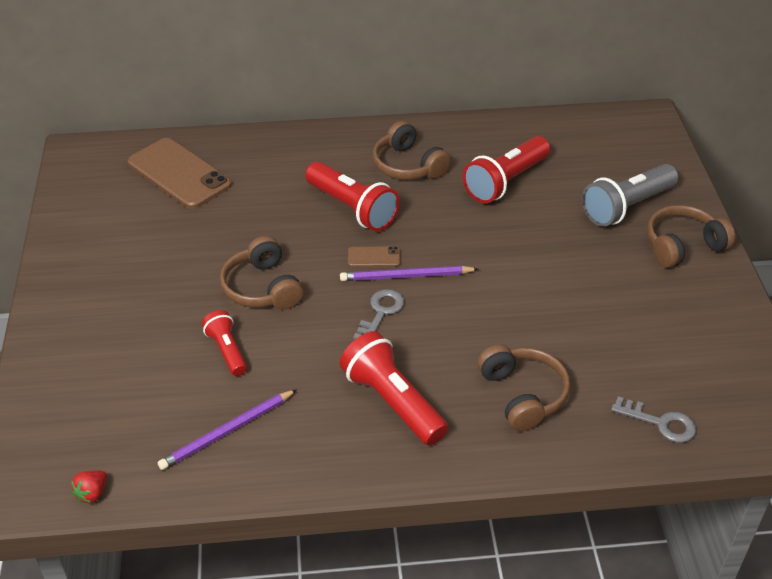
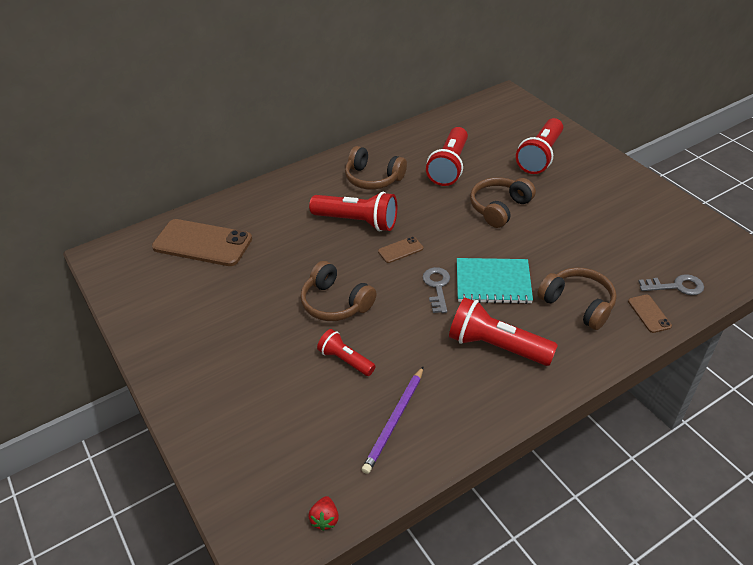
camera: 25 degrees left, 0 degrees up
purple pencil [340,266,478,281] -> none
grey flashlight [582,164,678,227] -> red flashlight [516,118,563,174]
brown headphones [647,205,735,268] -> brown headphones moved to [470,177,536,228]
none -> turquoise notebook [457,258,533,304]
none -> brown phone [628,295,672,333]

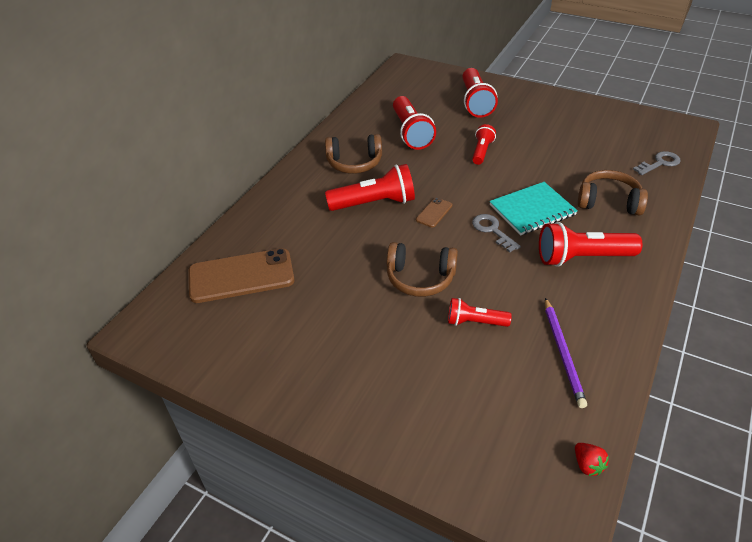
camera: 30 degrees left, 0 degrees up
brown headphones [470,177,536,228] -> red flashlight [472,124,496,165]
brown phone [628,295,672,333] -> none

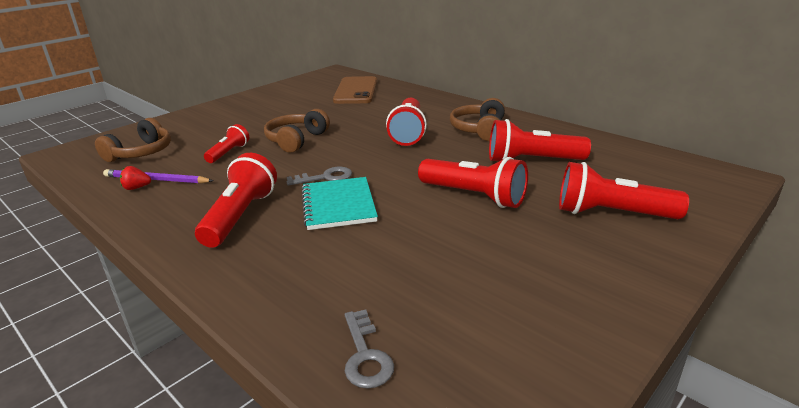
camera: 105 degrees right, 15 degrees down
brown phone [416,198,452,228] -> none
red flashlight [472,124,496,165] -> red flashlight [418,157,528,208], size x1.72
red strawberry [575,443,609,476] -> red strawberry moved to [120,166,151,190]
brown headphones [578,170,648,215] -> brown headphones moved to [95,118,171,162]

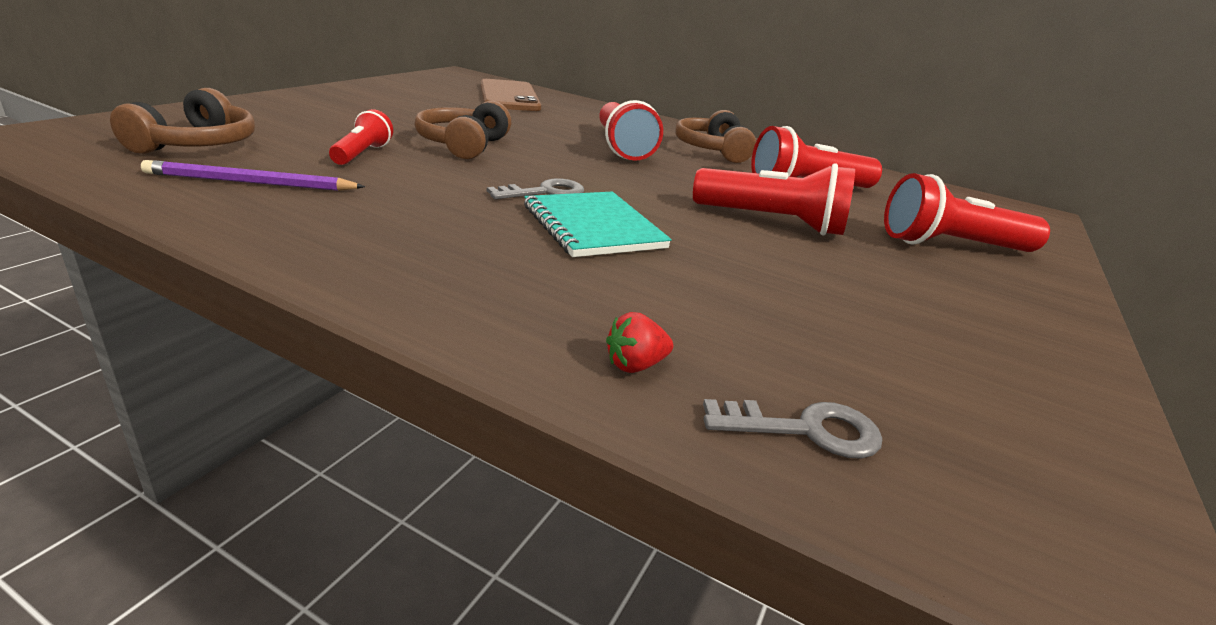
camera: 20 degrees left, 0 degrees up
red strawberry [120,166,151,190] -> red strawberry moved to [606,312,673,373]
red flashlight [195,153,277,248] -> none
grey key [345,309,394,389] -> grey key turned 60 degrees counterclockwise [703,399,882,459]

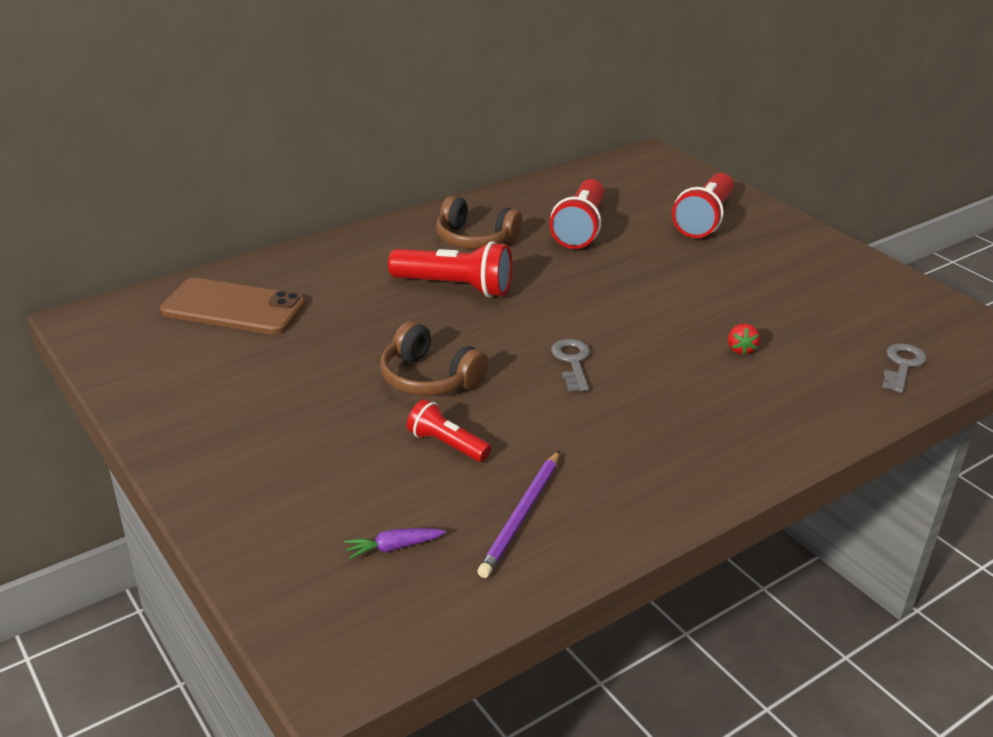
camera: 60 degrees left, 5 degrees up
brown headphones [110,88,255,154] -> purple carrot [344,528,446,560]
turquoise notebook [524,192,672,257] -> none
red strawberry [606,312,673,373] -> red strawberry moved to [728,324,760,355]
red flashlight [693,163,855,236] -> none

